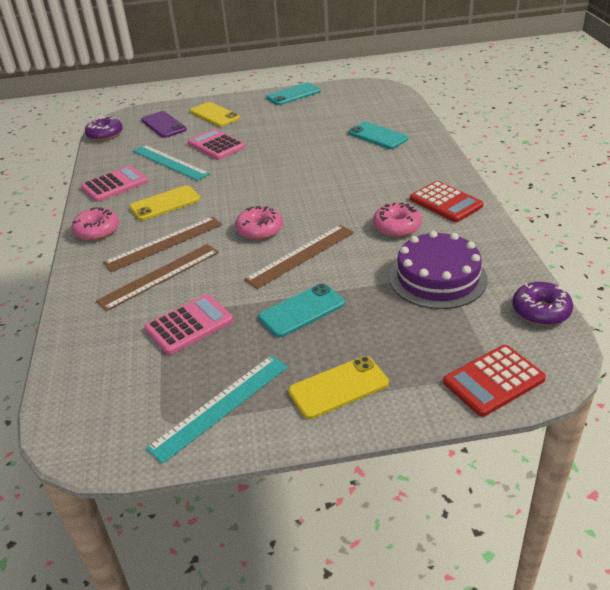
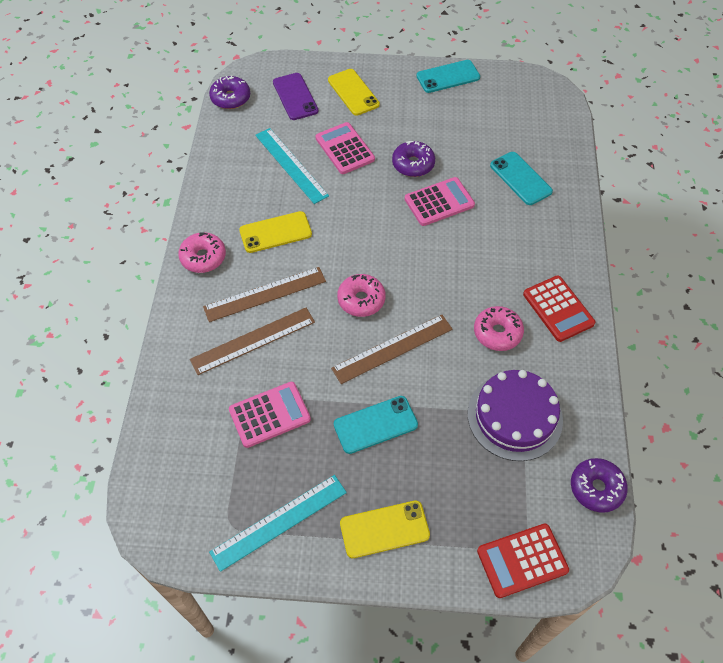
camera: 10 degrees right, 20 degrees up
pink calculator [81,166,148,202] -> pink calculator moved to [405,177,475,226]
none -> purple donut [392,141,435,177]

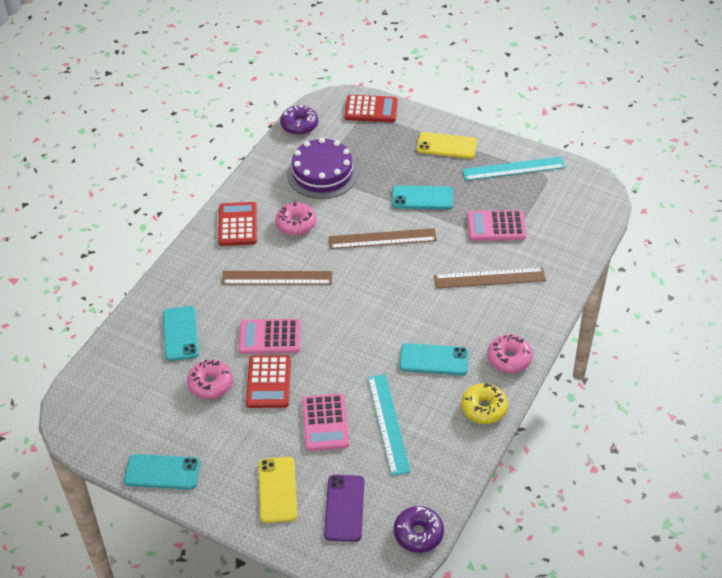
camera: 155 degrees left, 10 degrees down
brown ruler [203,267,326,322] -> brown ruler moved to [222,271,332,285]
yellow phone [239,211,312,253] -> turquoise phone [399,343,469,375]
pink donut [337,274,386,317] -> pink donut moved to [187,360,233,399]
purple donut [392,141,435,177] -> red calculator [246,355,291,408]
none -> yellow donut [461,383,508,424]

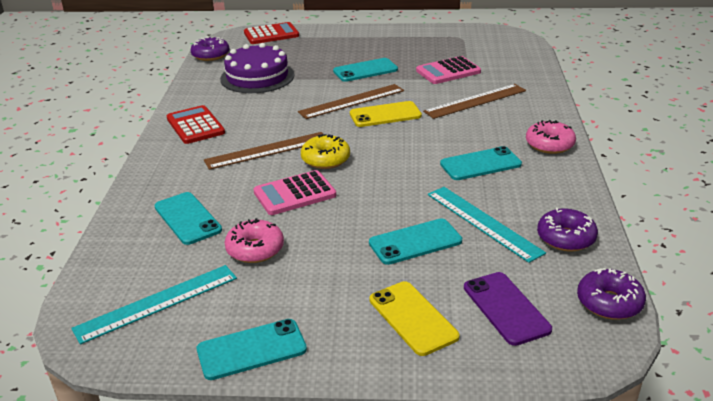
camera: 25 degrees left, 15 degrees down
red calculator [246,355,291,408] -> none
pink donut [275,201,317,235] -> none
pink calculator [302,393,349,451] -> turquoise phone [369,218,462,265]
yellow phone [417,132,477,159] -> yellow phone moved to [350,101,422,127]
yellow donut [461,383,508,424] -> yellow donut moved to [301,134,350,169]
turquoise ruler [462,157,565,180] -> turquoise ruler moved to [71,265,237,344]
none -> purple donut [537,207,598,251]

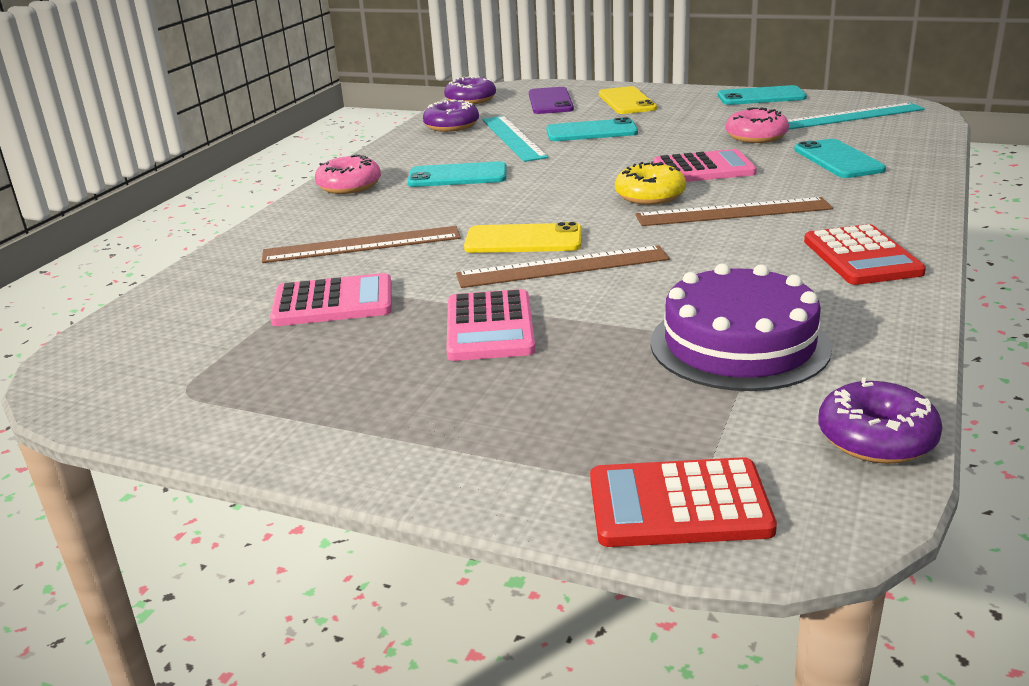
camera: 160 degrees left, 5 degrees down
turquoise phone [333,58,398,82] -> pink calculator [446,289,535,361]

